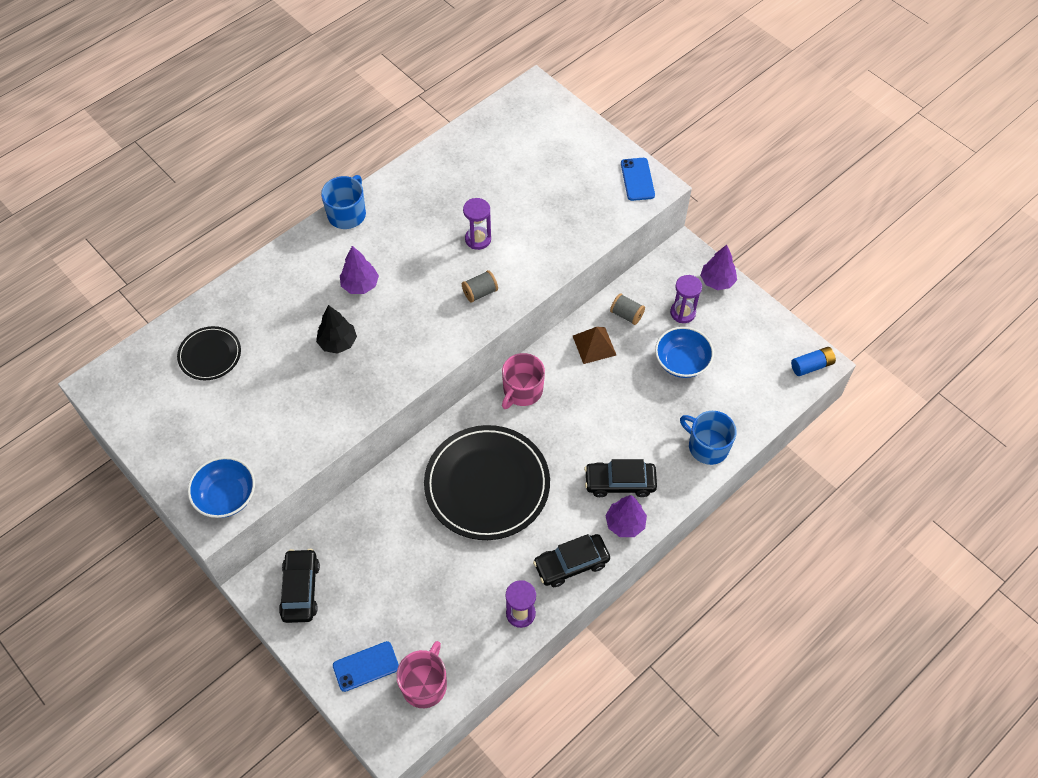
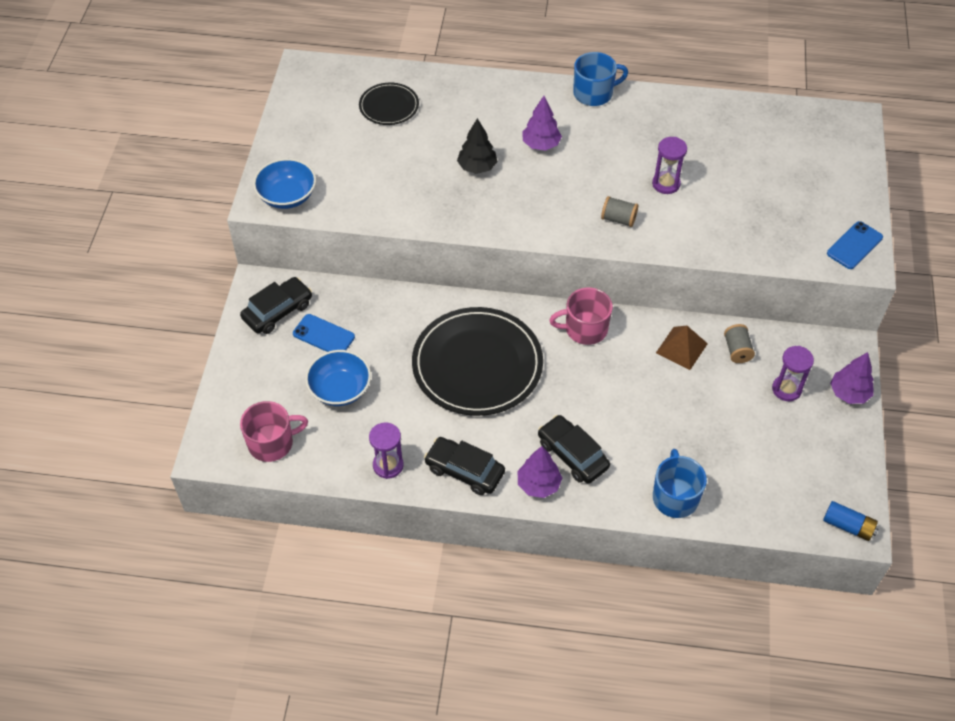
camera: 50 degrees right, 5 degrees down
blue phone [333,641,399,692] -> blue phone moved to [293,314,355,352]
blue bowl [655,327,714,378] -> blue bowl moved to [305,350,371,406]

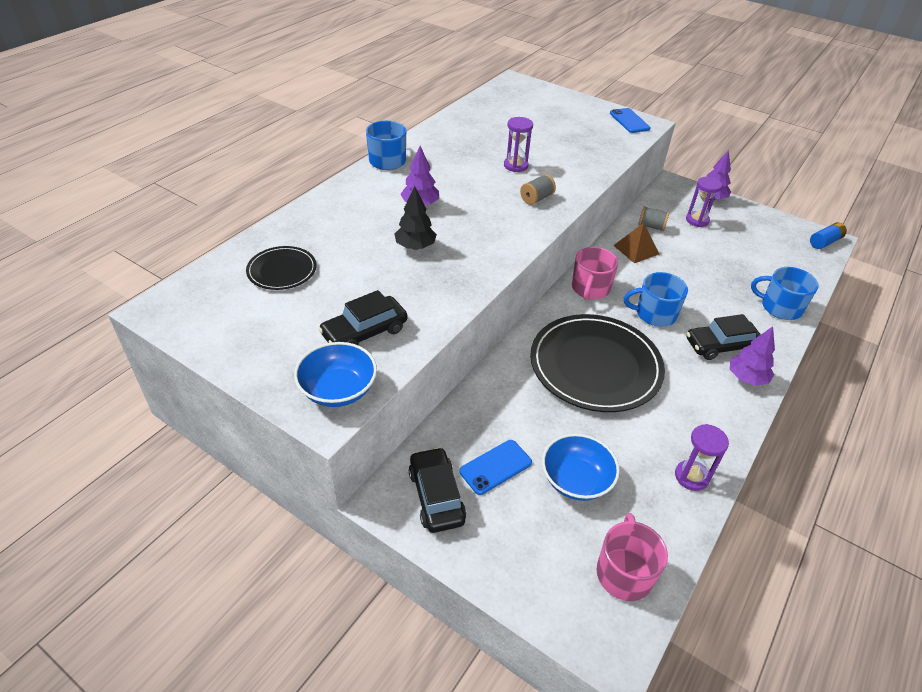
camera: 65 degrees left, 10 degrees down
black car [424,437,505,495] -> black car moved to [319,290,407,346]
none -> blue mug [624,272,688,327]

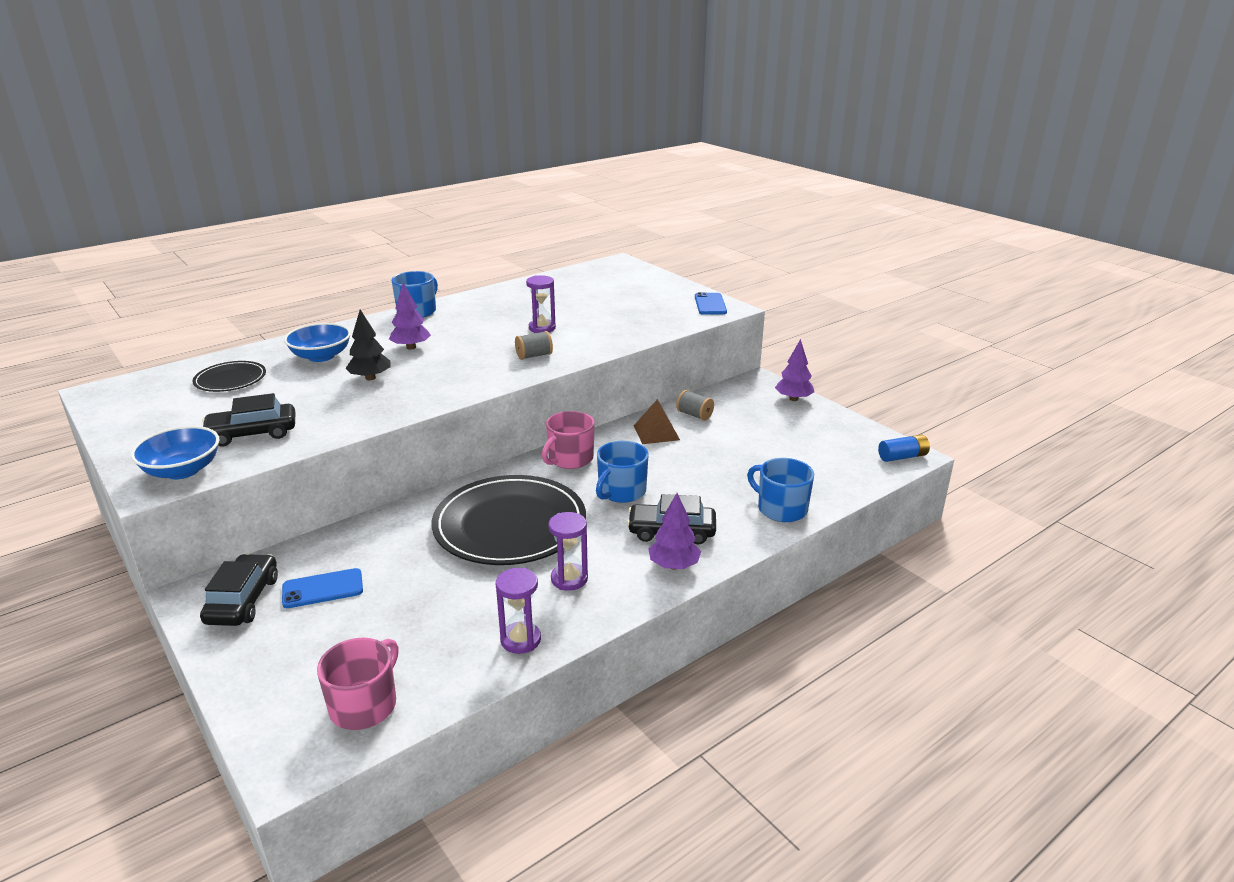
camera: 20 degrees right, 15 degrees down
blue bowl [542,434,620,501] -> blue bowl moved to [284,323,351,362]
blue mug [624,272,688,327] -> blue mug turned 75 degrees counterclockwise [596,441,648,503]
purple hourglass [686,177,722,227] -> purple hourglass moved to [548,512,588,591]

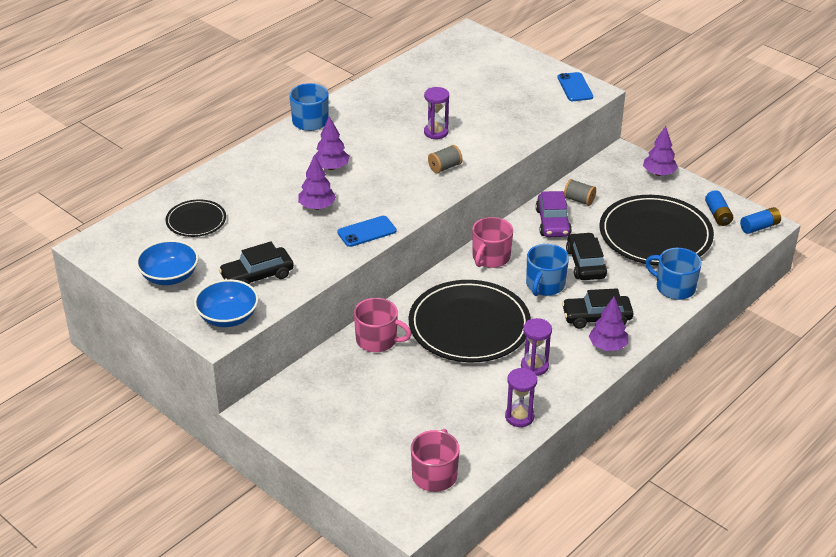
camera: 10 degrees left, 10 degrees up
black car [200,554,278,626] -> black car moved to [566,232,607,280]
blue phone [282,568,363,608] -> blue phone moved to [337,216,396,247]
blue bowl [284,323,351,362] -> blue bowl moved to [136,240,199,285]
black tree [346,310,391,380] -> purple tree [298,155,336,210]
brown pyramid [634,399,680,444] -> purple car [536,191,572,237]
none -> pink mug [354,298,412,352]
none -> black plate [600,195,714,265]
none -> blue battery [705,190,733,226]

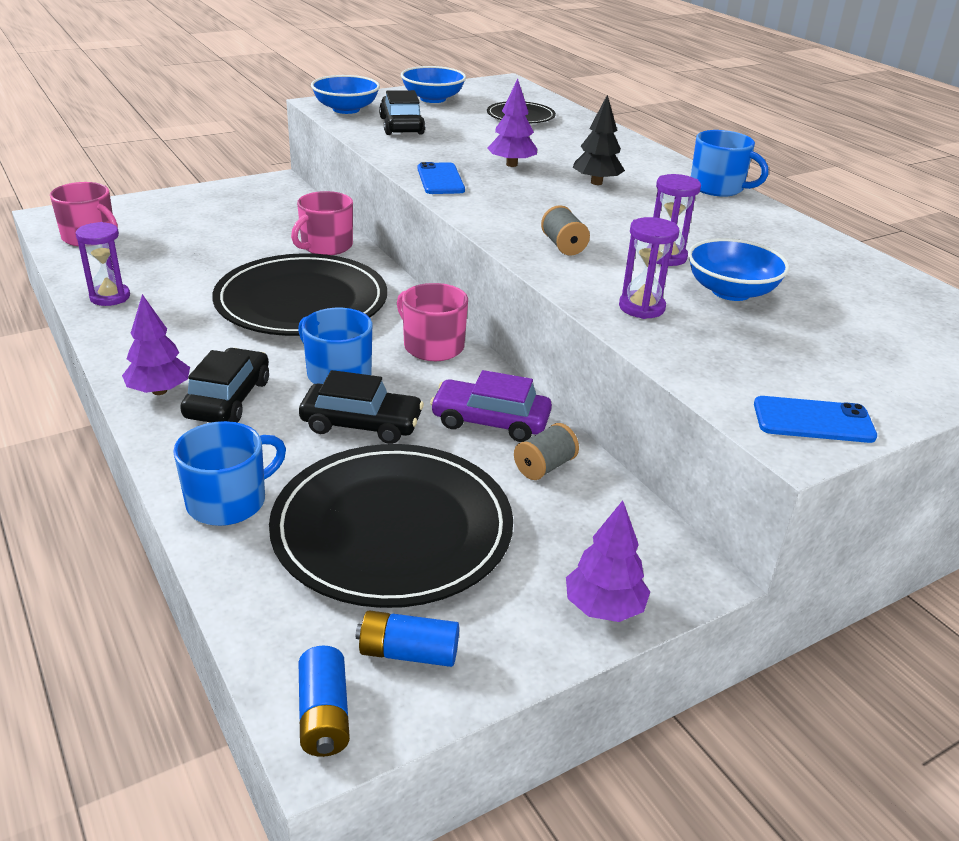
camera: 105 degrees right, 5 degrees down
purple tree [313,116,349,170] -> black tree [572,94,625,185]
purple hourglass [521,318,552,376] -> purple hourglass moved to [619,217,679,319]
none -> blue bowl [688,238,790,301]

